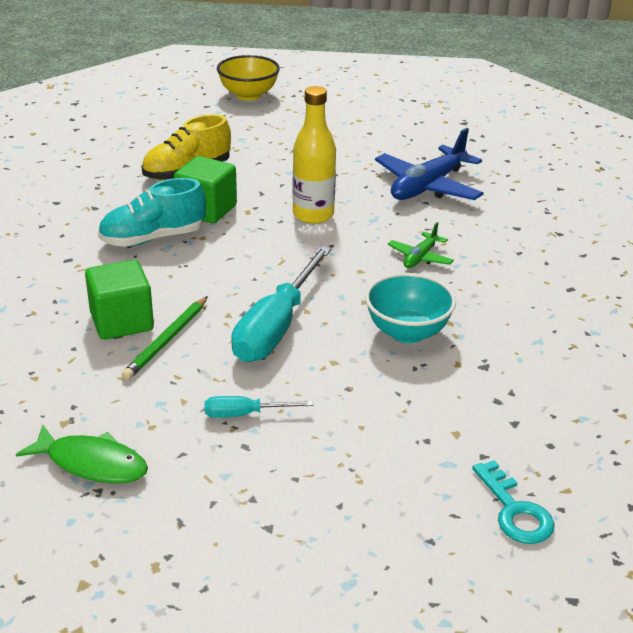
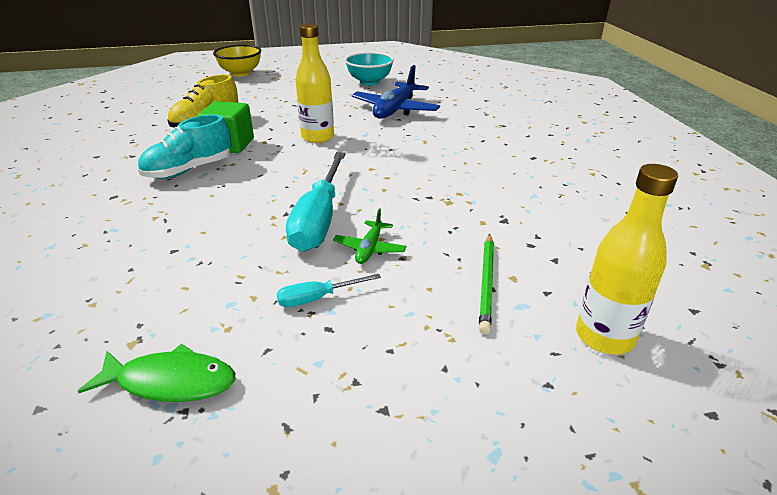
camera: 15 degrees left, 0 degrees up
green cube [85,260,154,340] -> none
green pencil [121,296,208,380] -> green pencil moved to [479,234,494,334]
turquoise bowl [365,273,456,343] -> turquoise bowl moved to [345,52,394,86]
green plane [388,222,454,268] -> green plane moved to [333,208,406,264]
turquoise key [472,460,555,544] -> yellow bottle [576,164,678,354]

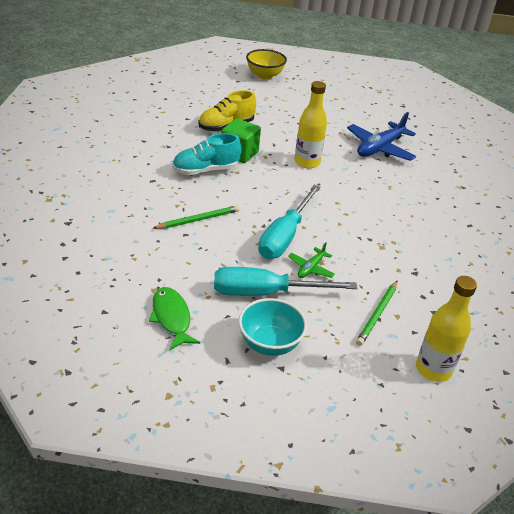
camera: 15 degrees right, 5 degrees up
green fish [78,344,235,402] -> green fish turned 135 degrees counterclockwise [149,287,200,350]
turquoise screwdriver [277,274,381,307] -> turquoise screwdriver [214,267,358,296], size x2.11
turquoise bowl [345,52,394,86] -> turquoise bowl moved to [238,298,307,356]
none -> green pencil [153,205,239,229]

